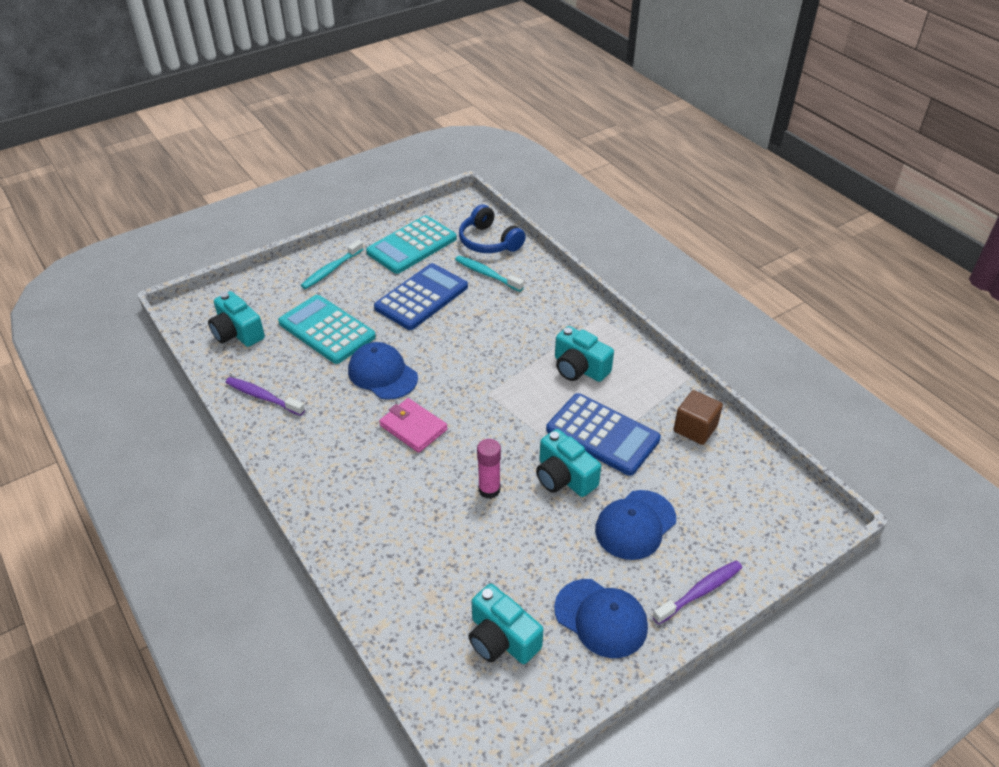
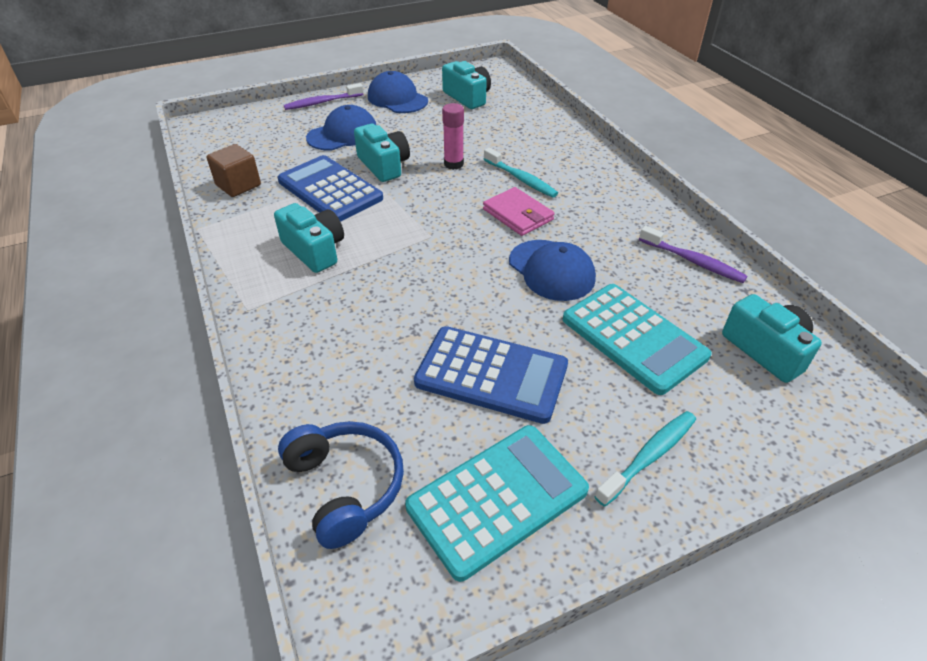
camera: 170 degrees left, 0 degrees up
blue calculator [374,263,468,330] -> blue calculator turned 120 degrees counterclockwise [414,326,568,424]
turquoise toothbrush [455,256,524,292] -> turquoise toothbrush moved to [484,148,558,198]

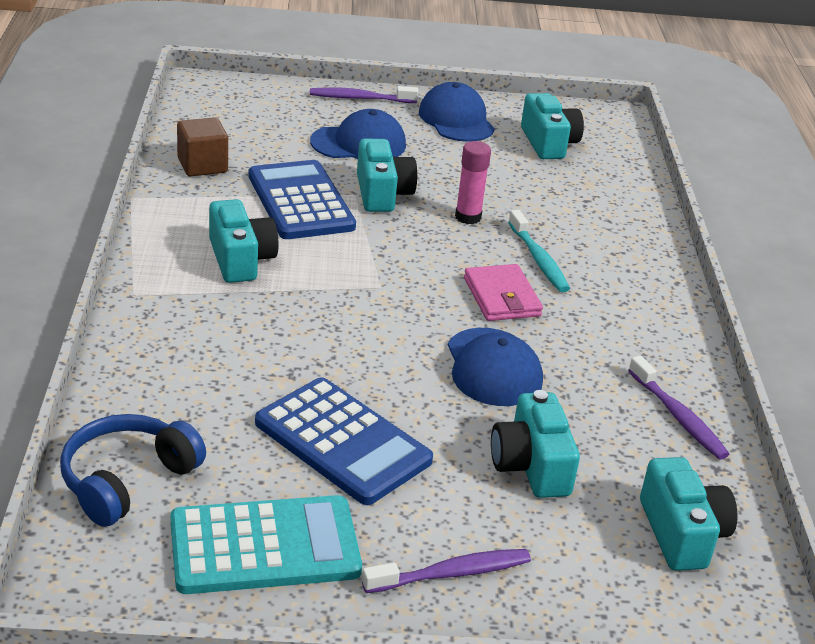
camera: 20 degrees right, 10 degrees down
blue headphones [278,421,404,549] -> blue headphones turned 135 degrees counterclockwise [60,414,206,527]
turquoise calculator [563,284,712,395] -> turquoise camera [491,390,580,498]
turquoise toothbrush [594,411,696,507] -> purple toothbrush [362,549,531,593]

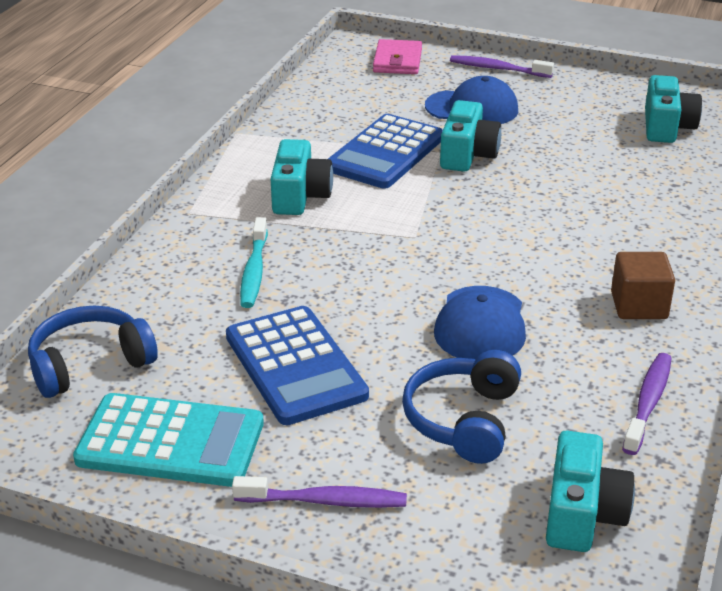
camera: 25 degrees right, 0 degrees up
brown cube [177,117,228,177] -> brown cube moved to [611,252,675,319]
blue calculator [249,160,356,239] -> blue calculator turned 150 degrees counterclockwise [328,114,443,189]
blue cap [419,82,495,142] -> none
pink glue stick [455,141,491,224] -> none
pink wallet [464,264,543,321] -> pink wallet moved to [373,39,422,74]
turquoise camera [491,390,580,498] -> blue headphones [402,350,521,464]
turquoise toothbrush [508,210,570,292] -> turquoise toothbrush moved to [240,217,268,308]
purple toothbrush [628,355,729,460] -> purple toothbrush turned 150 degrees counterclockwise [622,353,672,455]

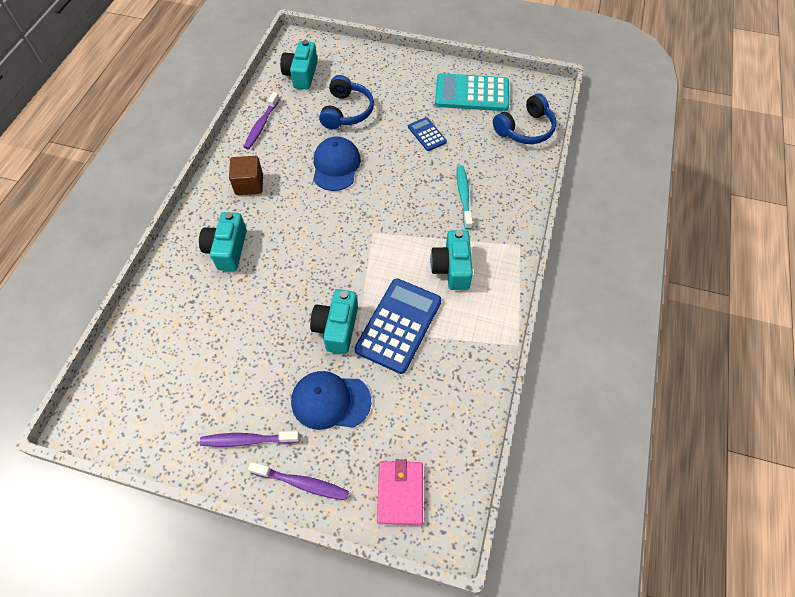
camera: 175 degrees right, 25 degrees up
blue calculator [226,306,369,425] -> blue calculator [408,117,447,151], size x0.51
purple toothbrush [232,476,407,508] -> purple toothbrush moved to [200,431,300,447]
turquoise camera [645,75,702,143] -> turquoise camera moved to [199,212,247,271]

